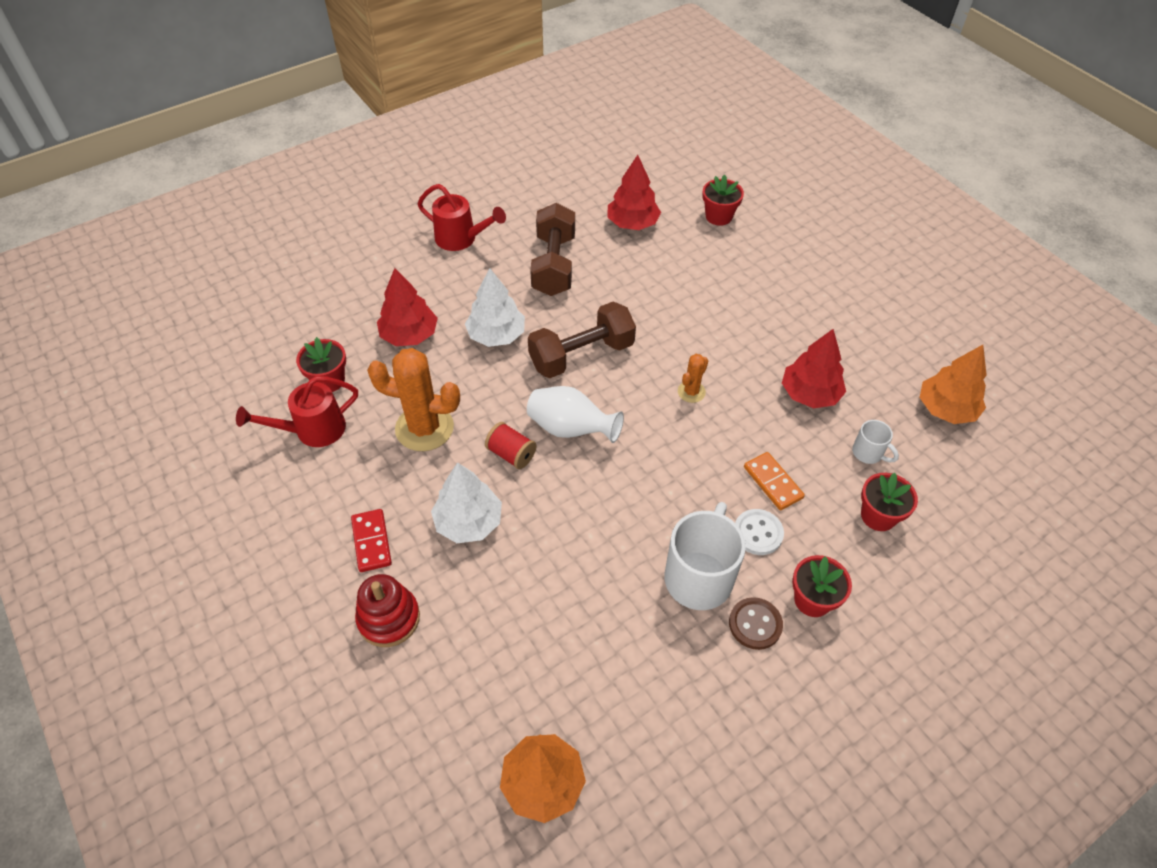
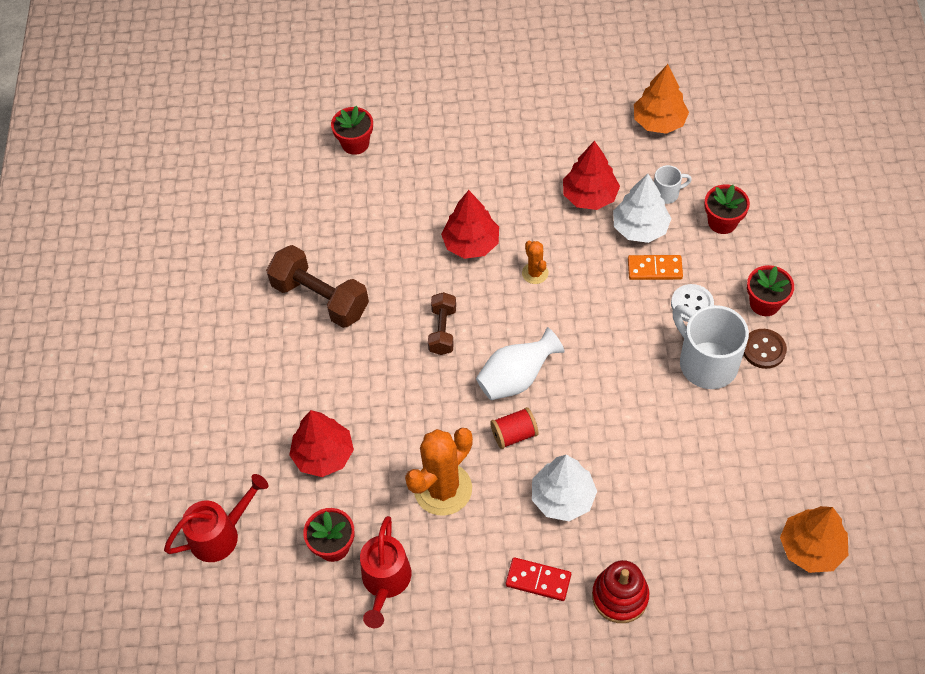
camera: 55 degrees left, 5 degrees up
red watering can [417,184,506,251] -> red watering can moved to [164,474,268,562]
white tree [465,268,525,347] -> white tree moved to [613,174,672,243]
brown dumbbell [528,302,636,378] -> brown dumbbell [428,292,456,355], size x0.59
red tree [608,155,661,230] -> red tree moved to [441,190,499,259]

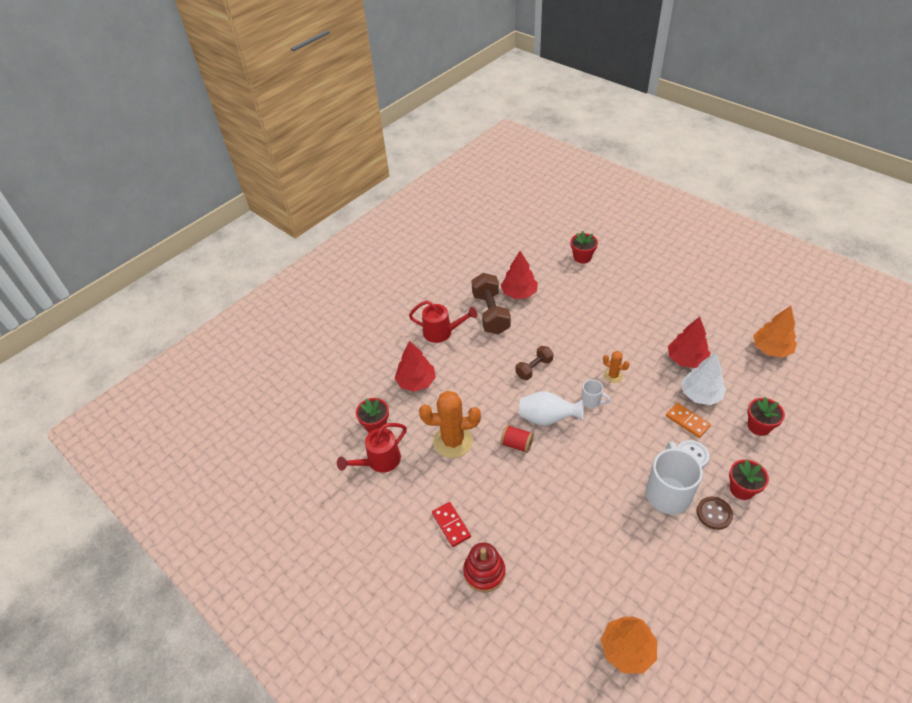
camera: 45 degrees right, 10 degrees down
red watering can [164,474,268,562] -> red watering can moved to [409,300,477,343]
red tree [441,190,499,259] -> red tree moved to [501,251,538,299]
orange cactus [522,241,548,284] -> orange cactus turned 75 degrees counterclockwise [603,351,630,383]
white tree [532,455,597,521] -> none
white mug [654,165,692,204] -> white mug moved to [581,379,610,408]

